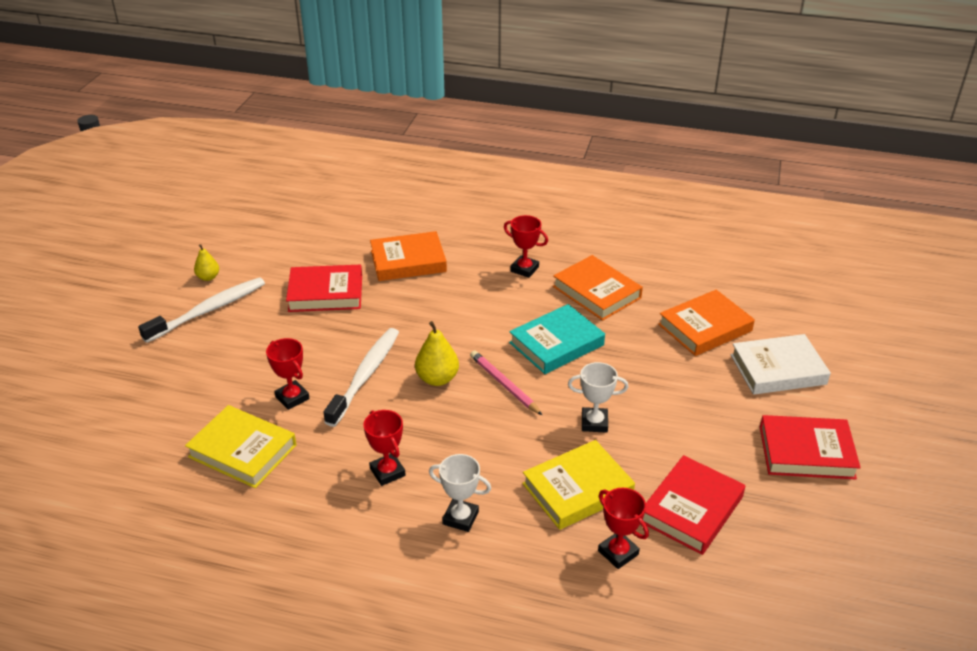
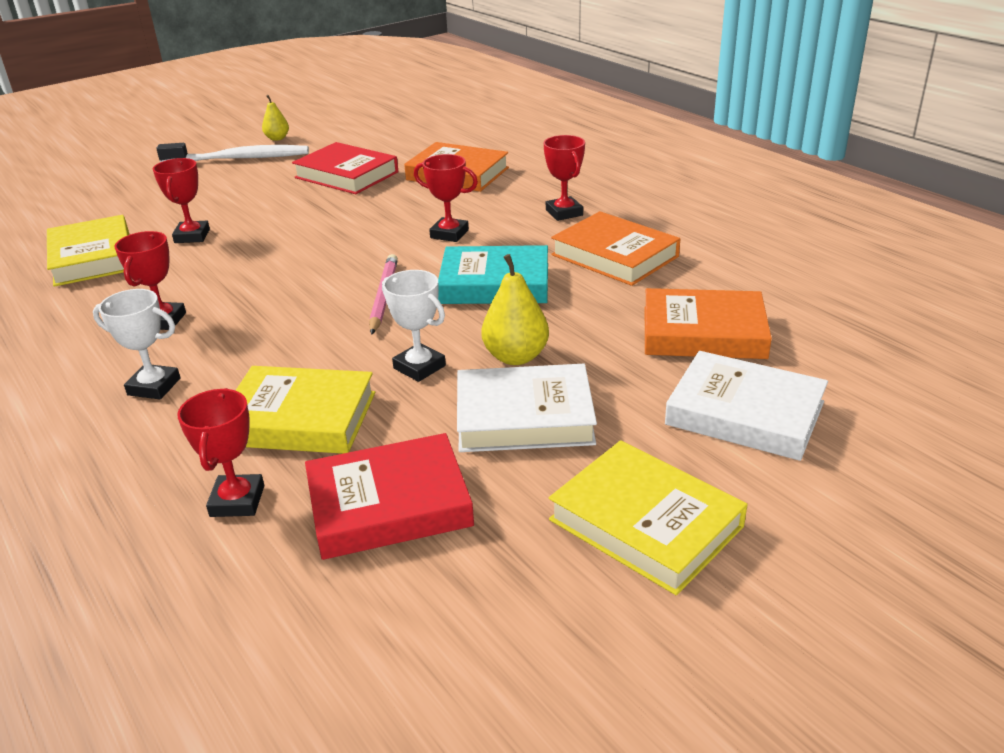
camera: 40 degrees right, 5 degrees down
white toothbrush [324,328,399,427] -> none
yellow pear [415,321,459,386] -> yellow pear moved to [481,254,549,365]
white trophy [429,454,491,532] -> white trophy turned 45 degrees counterclockwise [93,289,181,399]
orange book [553,255,643,321] -> orange book turned 45 degrees counterclockwise [551,211,680,286]
red book [760,415,861,480] -> yellow book [549,440,748,595]
none -> red trophy [414,154,478,242]
none -> white book [457,364,597,452]

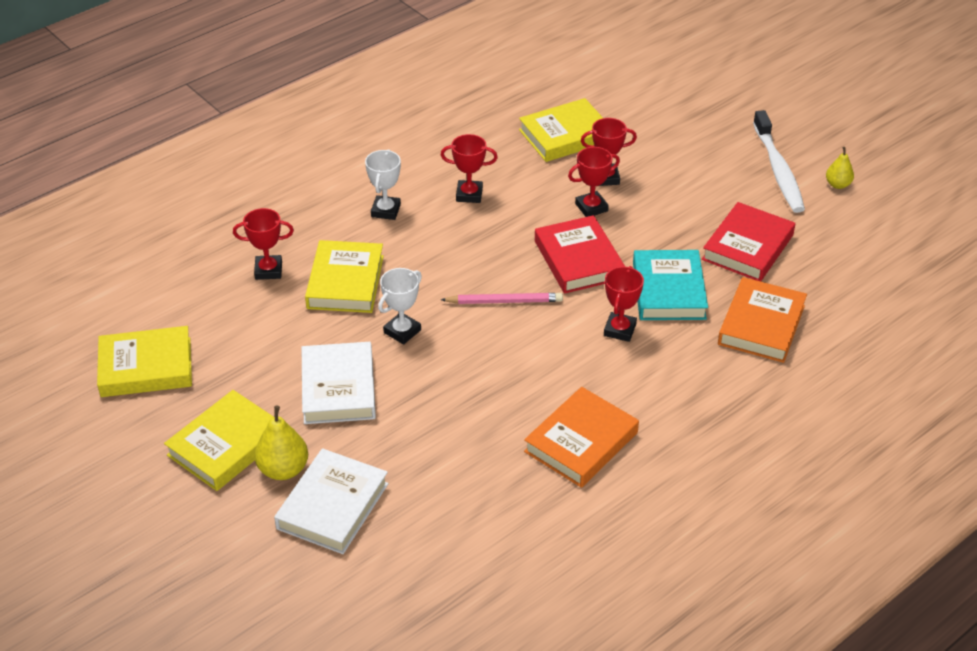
camera: 85 degrees right, 10 degrees up
red book [305,433,474,560] -> red book moved to [535,215,625,294]
turquoise book [438,245,548,304] -> turquoise book moved to [633,250,708,320]
yellow pear [481,254,549,365] -> yellow pear moved to [254,406,308,480]
red trophy [543,135,585,221] -> red trophy moved to [568,147,620,217]
orange book [645,288,772,359] -> none
none -> yellow book [97,326,192,397]

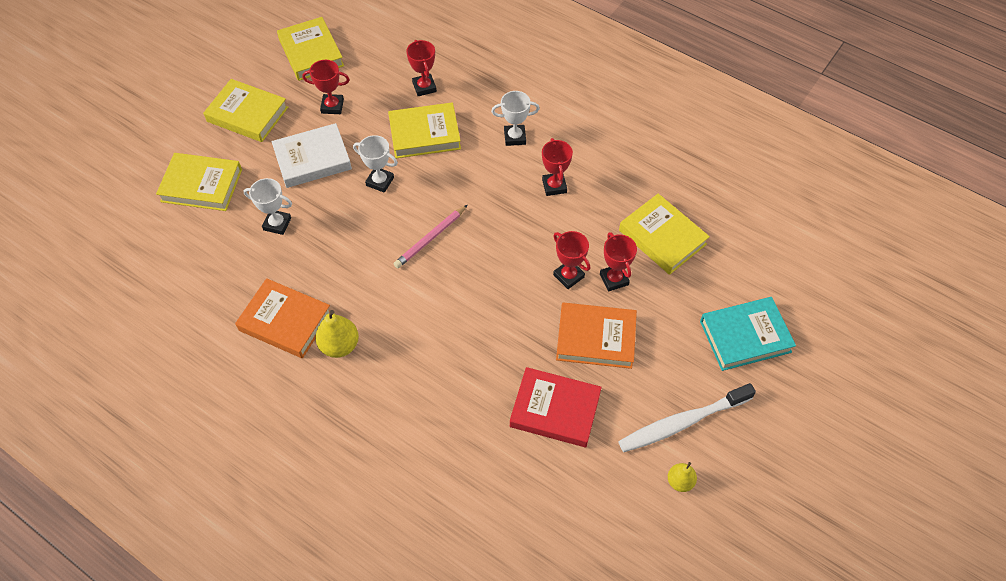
camera: 75 degrees right, 15 degrees up
yellow pear [254,406,308,480] -> yellow pear moved to [315,310,359,358]
white book [274,448,389,554] -> yellow book [156,153,242,211]
pink pencil [441,293,563,304] -> pink pencil turned 60 degrees clockwise [394,205,467,268]
red book [535,215,625,294] -> none
red trophy [604,266,644,342] -> red trophy moved to [302,60,350,114]
turquoise book [633,250,708,320] -> turquoise book moved to [700,297,796,371]
orange book [718,277,807,363] -> orange book moved to [556,302,637,369]
none -> white trophy [243,178,292,235]

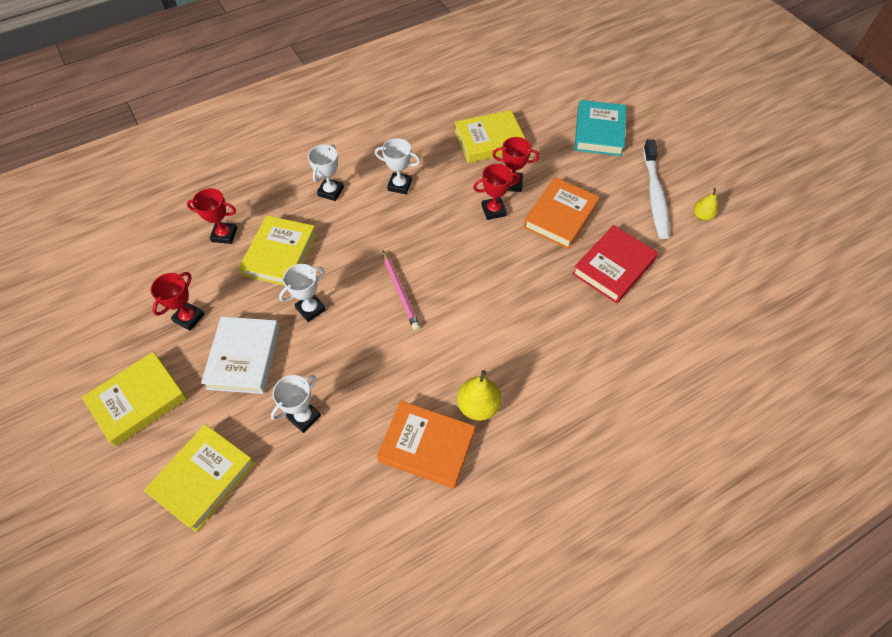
camera: 65 degrees left, 0 degrees up
orange book [235,278,330,358] -> orange book turned 60 degrees clockwise [377,401,476,489]
yellow book [277,17,344,81] -> none
red trophy [542,138,573,196] -> white trophy [375,138,420,194]

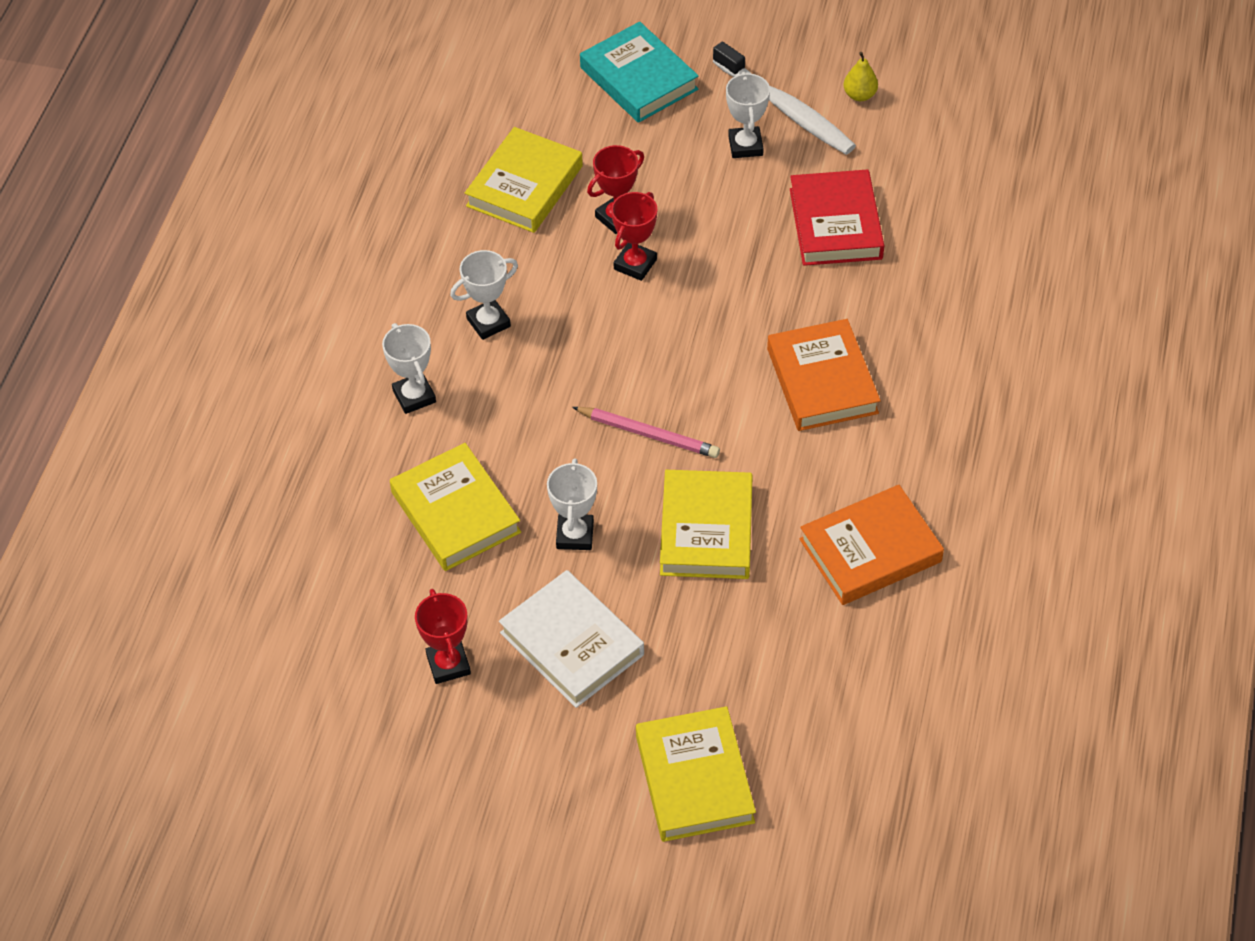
camera: 45 degrees left, 5 degrees down
yellow book [82,352,187,446] -> yellow book moved to [660,470,753,579]
red trophy [187,188,237,244] -> none
white trophy [271,375,321,433] -> white trophy moved to [726,72,770,158]
yellow pear [457,370,501,421] -> none
orange book [523,177,600,249] -> orange book moved to [767,319,881,431]

